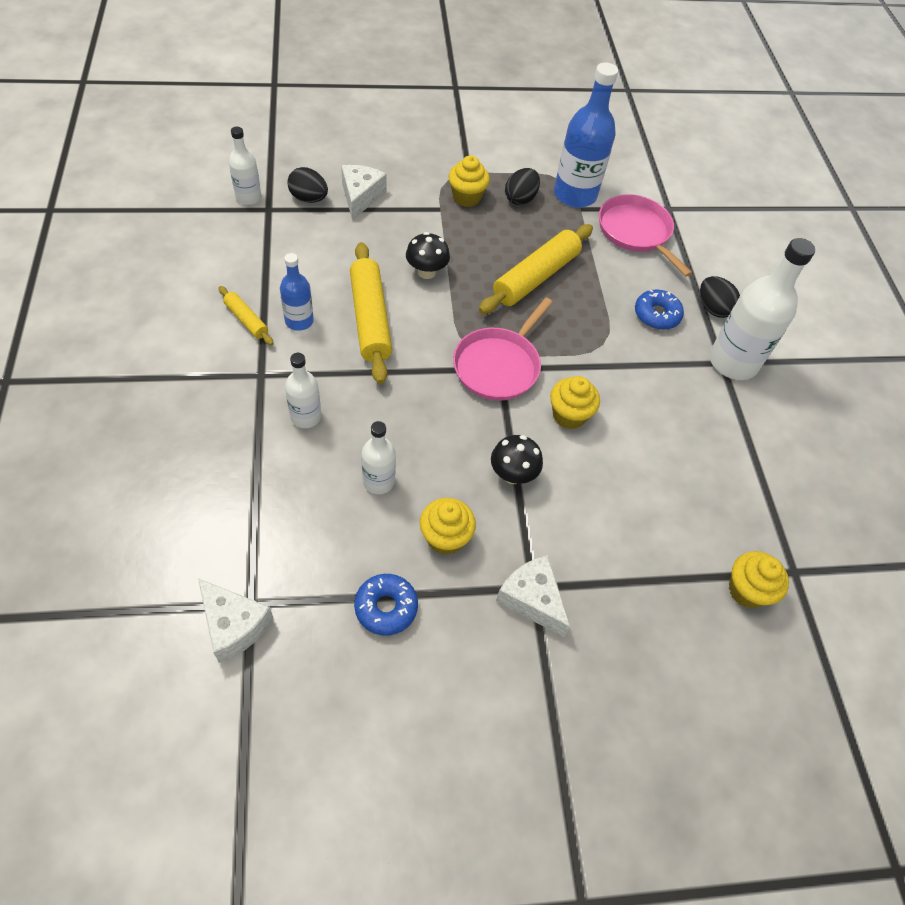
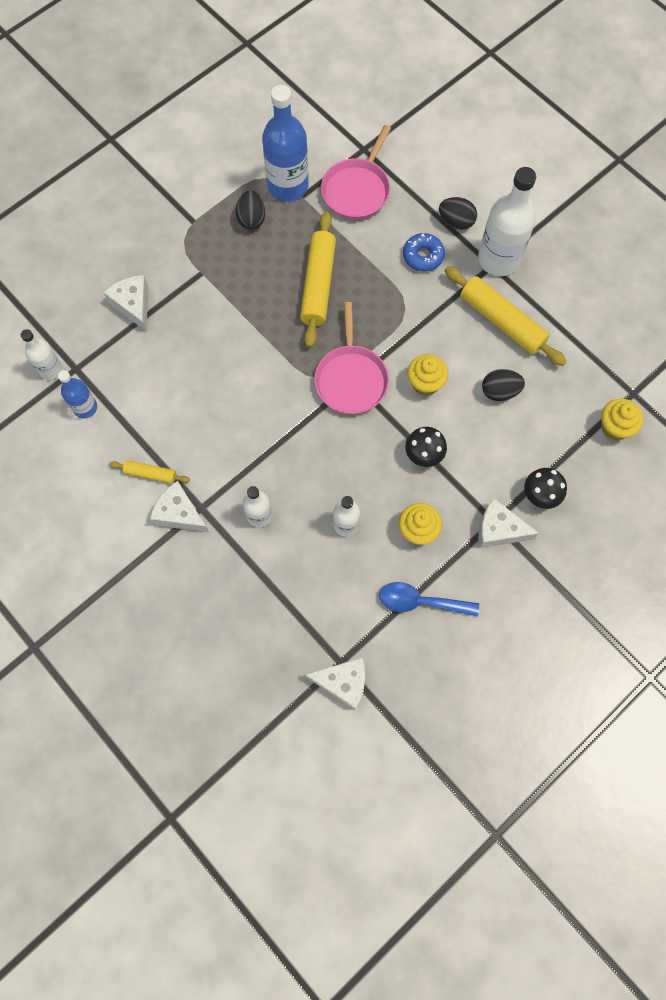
camera: 30 degrees left, 15 degrees up
blue bottle [280,253,314,331] -> blue bottle moved to [58,370,97,418]
black egg [287,167,328,203] -> black egg moved to [482,369,525,401]
yellow rolling pin [350,242,392,384] -> yellow rolling pin moved to [445,266,567,366]
blue donut [354,574,418,636] -> blue spoon [379,582,479,617]
black mushroom [406,232,450,279] -> black mushroom moved to [524,468,567,509]
yellow cupcake [449,155,490,207] -> none
pink pan [599,194,692,277] -> pink pan turned 90 degrees counterclockwise [321,125,391,220]
none -> white cheese [150,481,209,532]

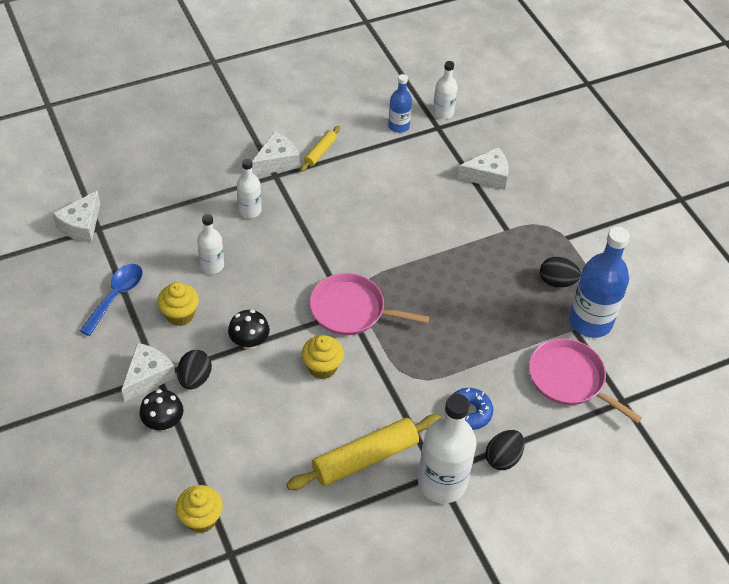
camera: 105 degrees right, 20 degrees down
yellow rolling pin [300,212,336,348] -> none
black egg [482,369,525,401] -> black egg moved to [177,350,212,390]

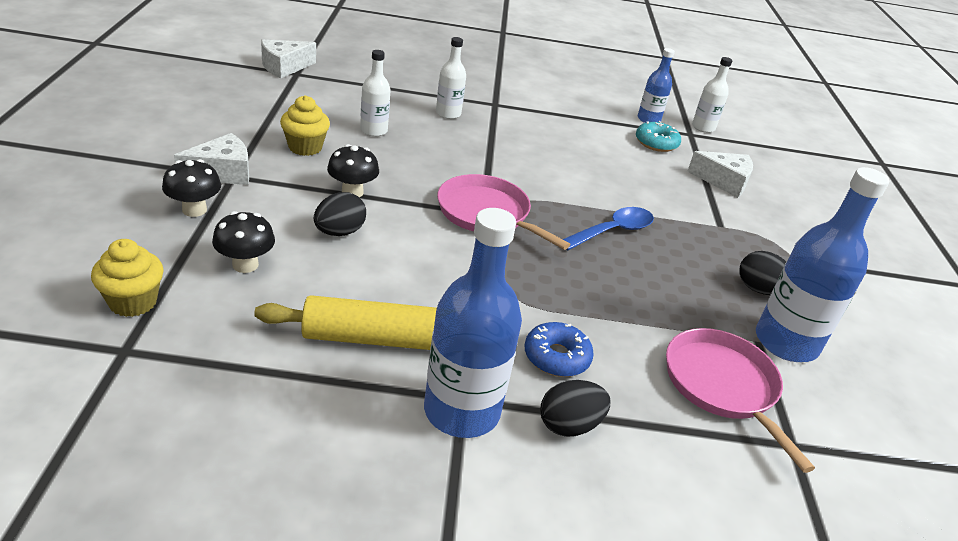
camera: 25 degrees right, 15 degrees down
blue spoon [80,264,143,336] -> blue spoon moved to [563,207,654,251]
black egg [177,350,212,390] -> black egg moved to [314,192,366,236]
white cheese [252,131,299,175] -> none
yellow rolling pin [300,126,340,172] -> none
yellow cupcake [302,335,344,379] -> none
white bottle [418,394,477,504] -> blue bottle [424,208,522,438]
none -> black mushroom [212,211,275,273]
none -> turquoise donut [636,121,681,152]

